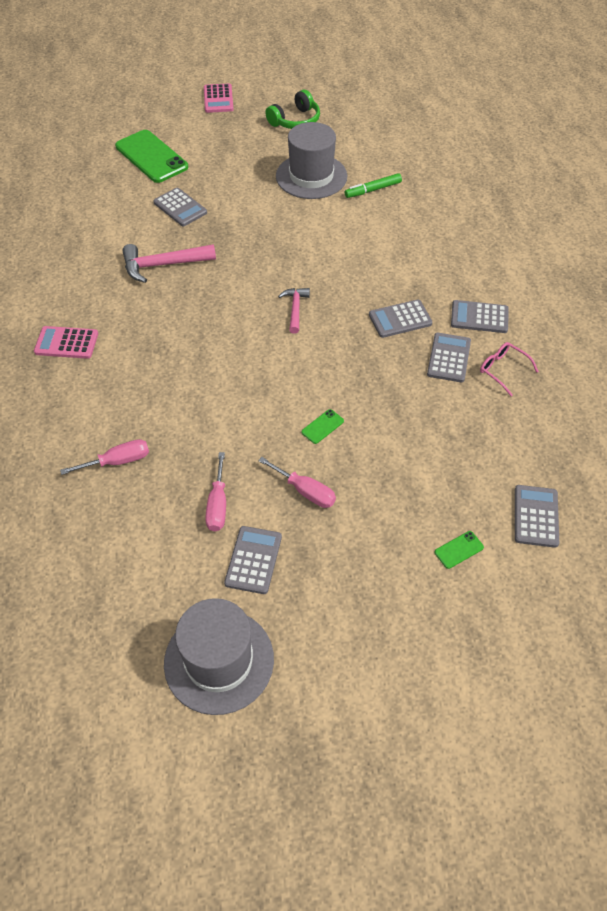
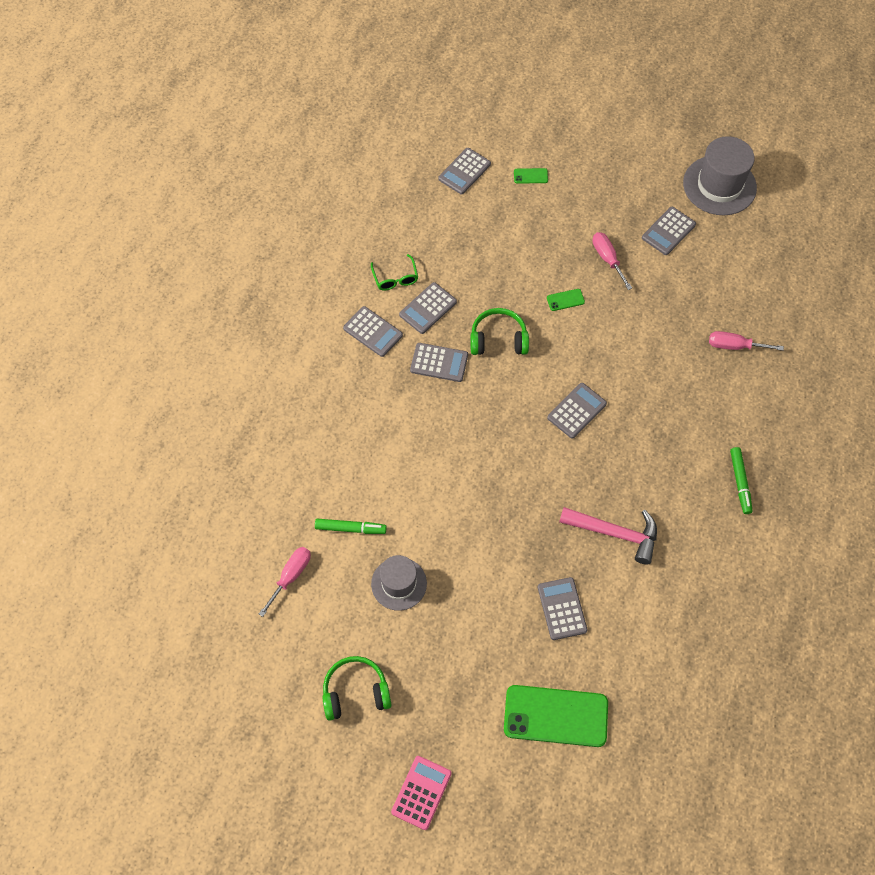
camera: 150 degrees left, 10 degrees up
pink calculator [34,326,98,359] -> green marker [730,447,752,514]
green phone [115,130,188,183] -> green phone turned 75 degrees counterclockwise [504,685,608,747]
pink screwdriver [205,452,226,531] -> pink screwdriver moved to [259,547,311,617]
grey hat [276,122,347,199] -> grey hat [371,555,427,611], size x0.64
pink hammer [278,288,310,334] -> none
pink glasses [480,342,539,396] -> green glasses [371,254,418,291]
none -> green headphones [471,308,529,355]
none -> grey calculator [547,383,607,439]

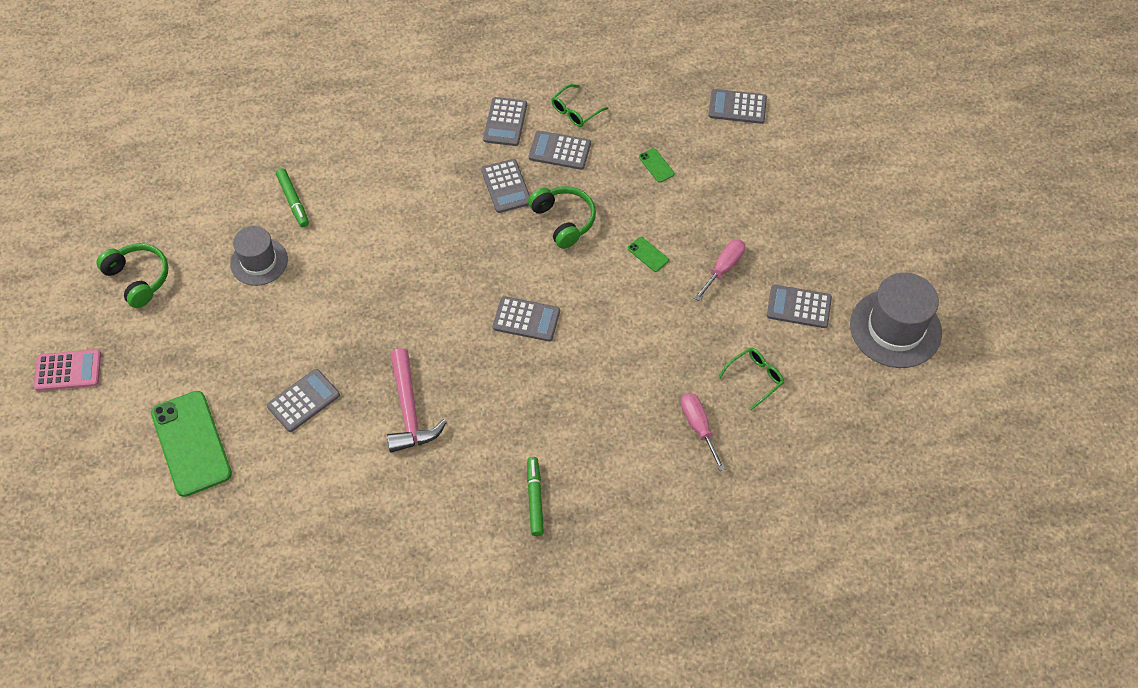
camera: 60 degrees right, 5 degrees down
pink screwdriver [259,547,311,617] -> none
green phone [514,168,548,184] -> green phone moved to [639,148,675,182]
green marker [730,447,752,514] -> green marker turned 120 degrees clockwise [527,457,544,536]
none -> green glasses [718,348,784,410]

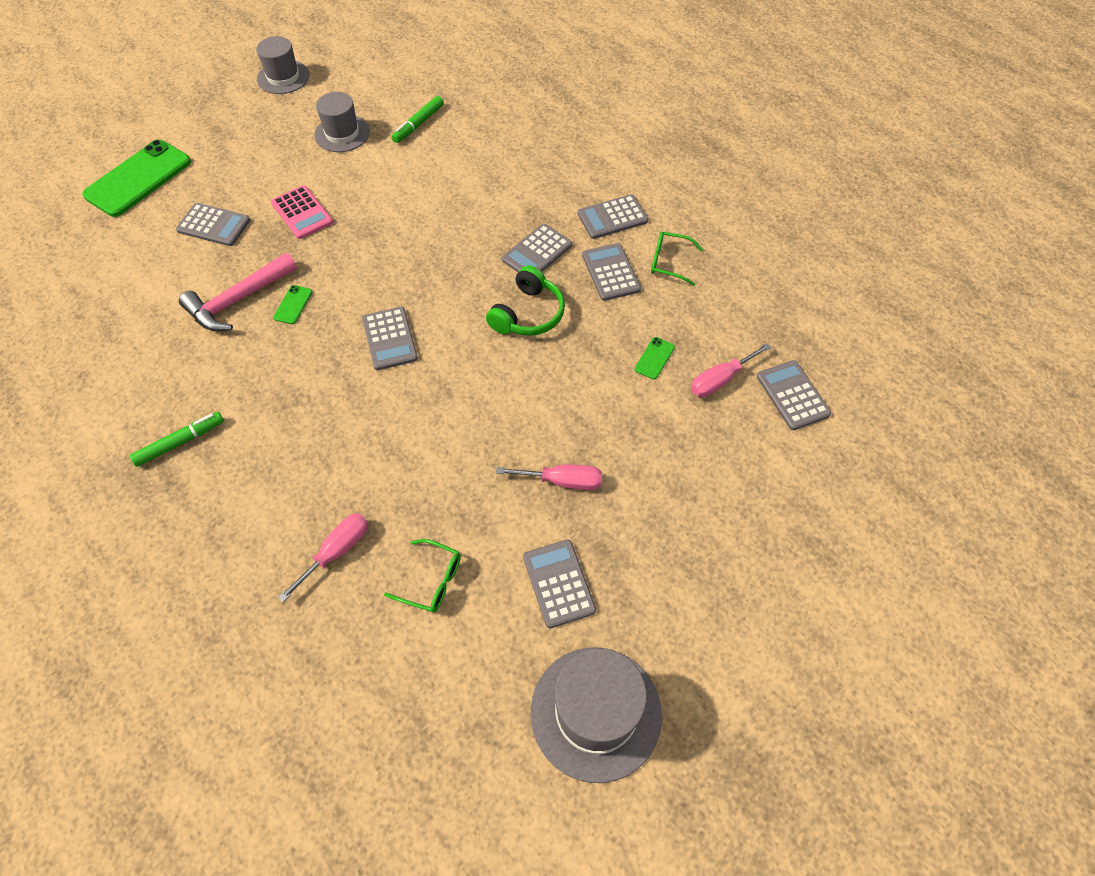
camera: 60 degrees right, 0 degrees up
pink calculator [34,350,101,391] -> pink calculator moved to [271,185,333,239]
green headphones [96,243,169,308] -> grey hat [256,36,310,94]
green phone [628,237,669,272] -> green phone moved to [273,285,312,324]
none -> pink screwdriver [691,343,771,397]

